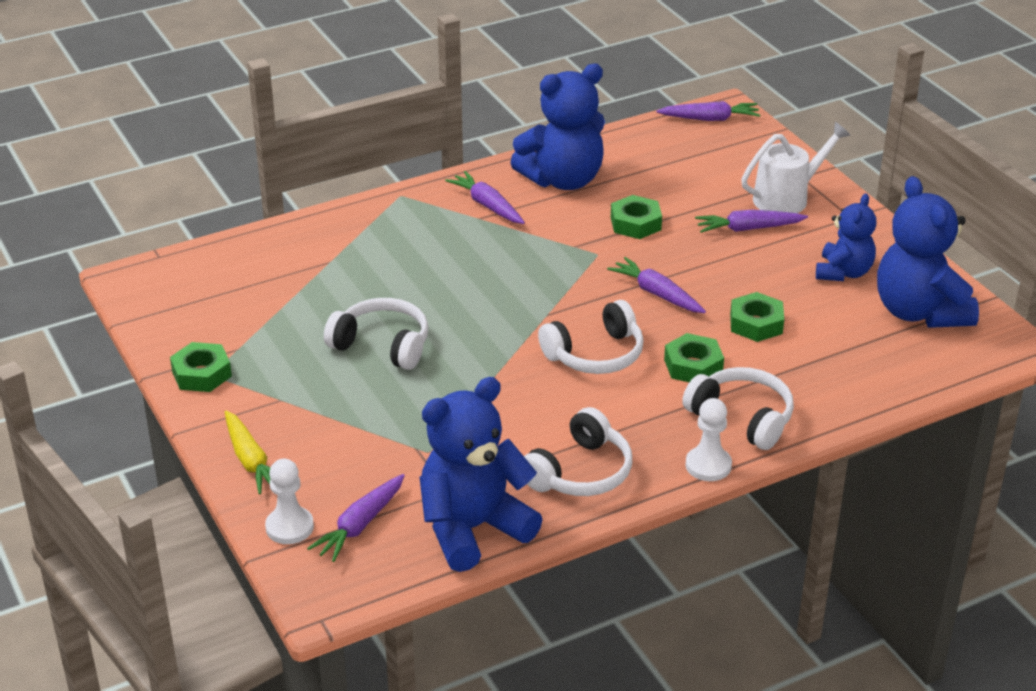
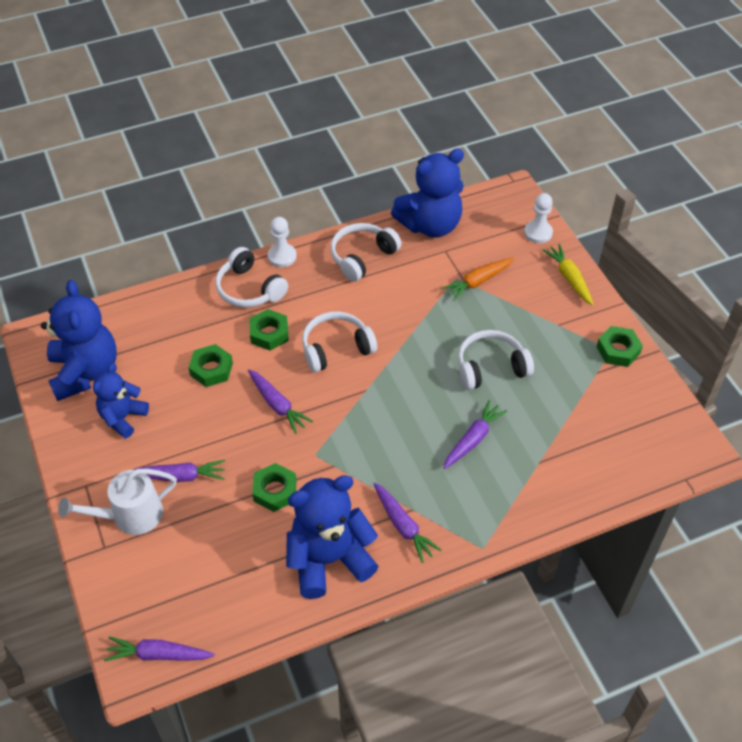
camera: 175 degrees left, 15 degrees up
purple carrot [307,474,405,562] -> purple carrot moved to [443,400,508,469]
white headphones [324,298,428,370] -> white headphones turned 135 degrees clockwise [458,330,534,390]
none -> orange carrot [442,257,514,301]

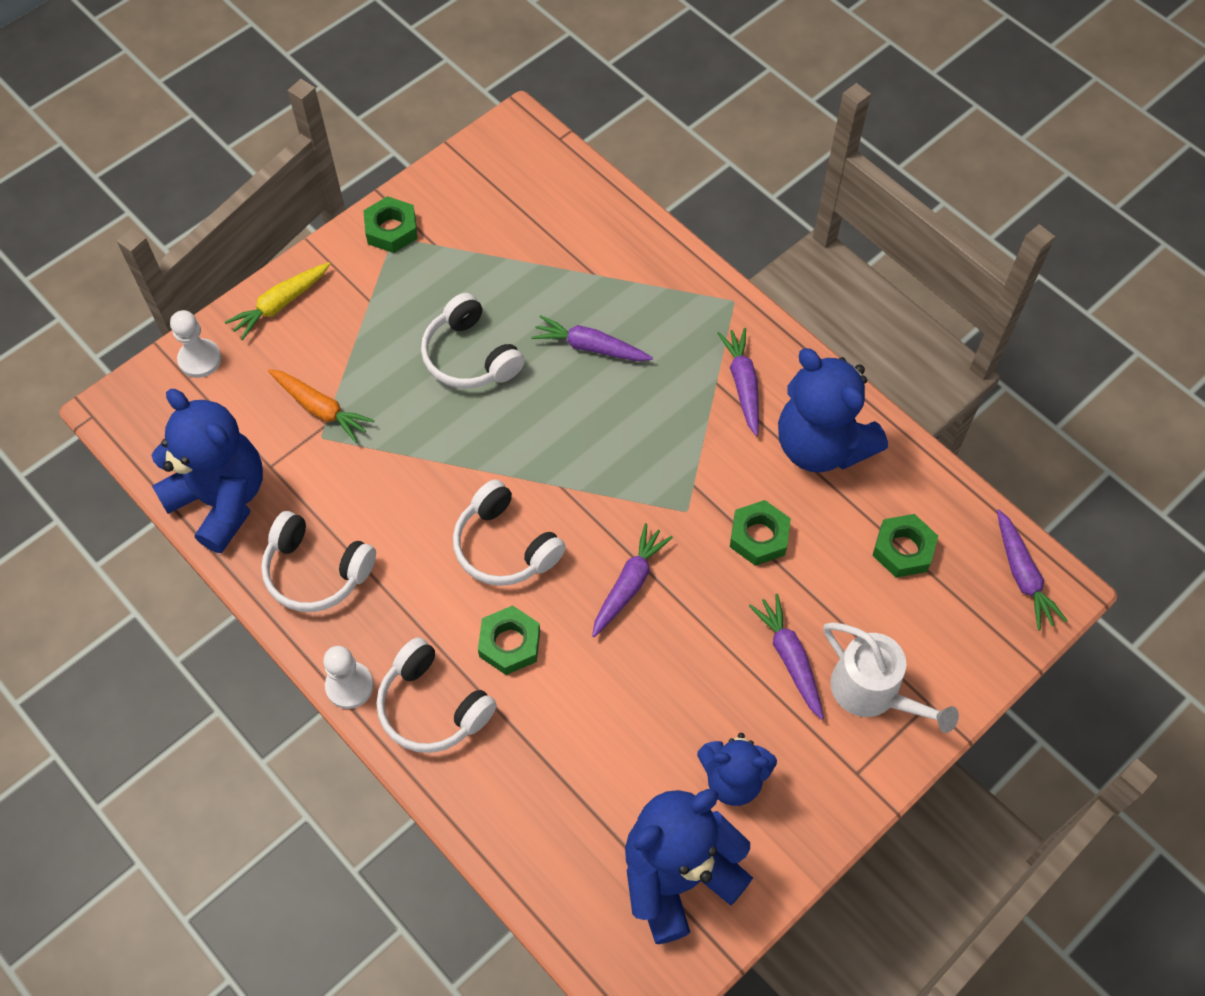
camera: 110 degrees left, 10 degrees up
green nut [188,344,233,387] -> green nut moved to [872,514,938,578]
white headphones [215,247,288,308] -> white headphones turned 105 degrees clockwise [376,637,497,753]
purple carrot [374,483,442,563] -> purple carrot turned 45 degrees counterclockwise [717,328,759,436]

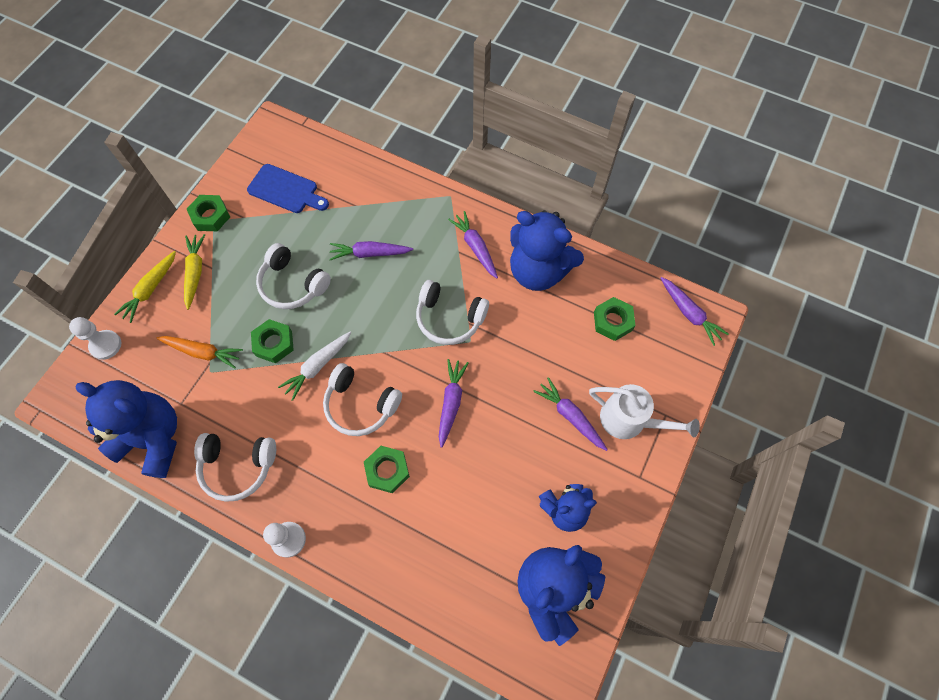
camera: 20 degrees left, 5 degrees up
white headphones [376,637,497,753] -> white headphones moved to [416,280,489,345]
green nut [730,500,791,566] -> green nut moved to [251,319,294,363]
none -> yellow carrot [184,234,205,310]
none -> blue cutting board [247,164,329,213]
none -> white carrot [278,332,351,401]

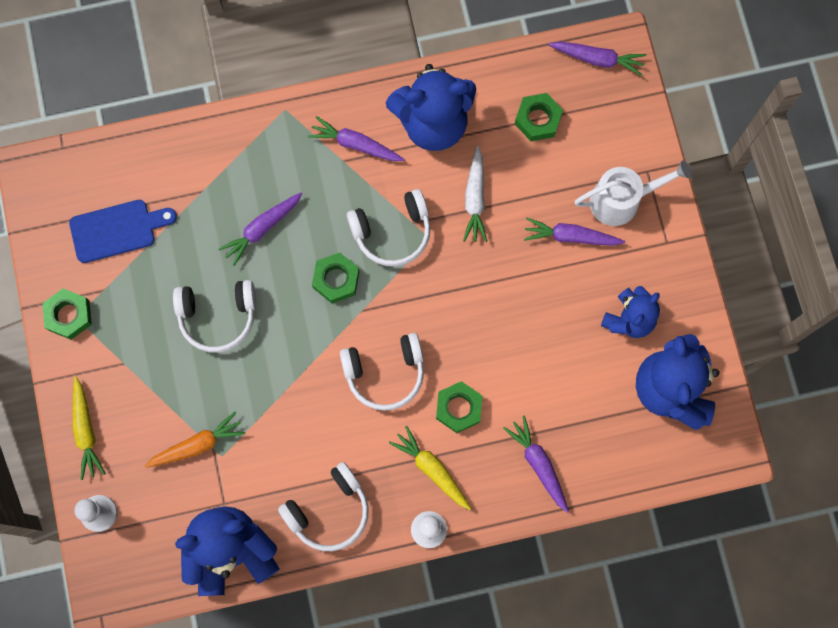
camera: 40 degrees left, 10 degrees up
yellow carrot [184,234,205,310] -> yellow carrot moved to [389,426,471,510]
green nut [251,319,294,363] -> green nut moved to [312,253,360,303]
white carrot [278,332,351,401] -> white carrot moved to [463,146,487,242]
purple carrot [439,359,469,448] -> purple carrot moved to [503,416,569,512]

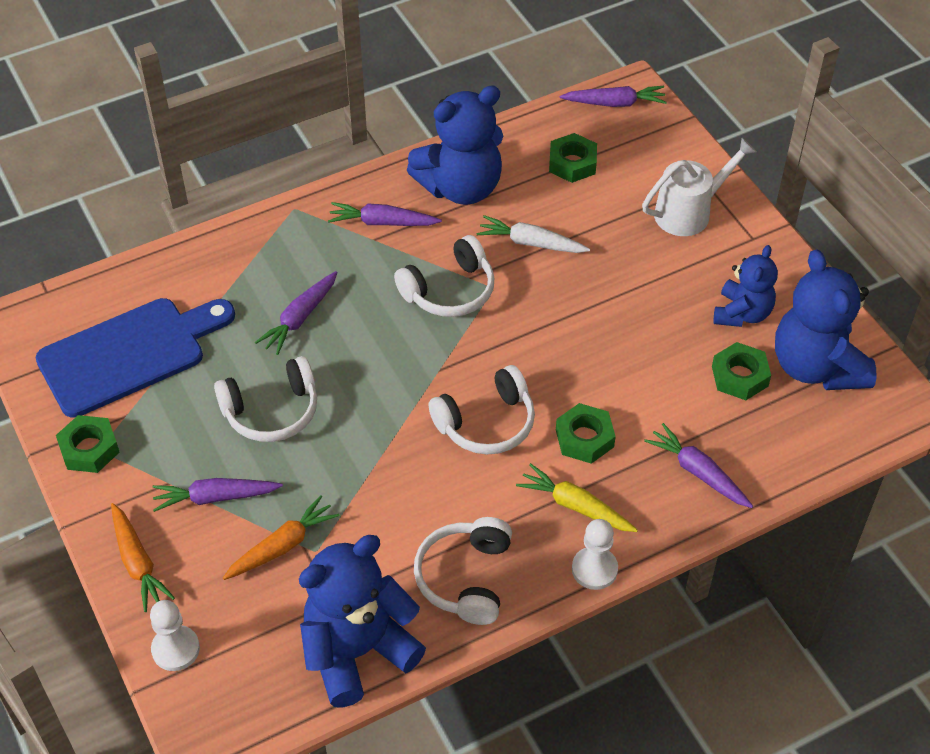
camera: 15 degrees left, 25 degrees down
blue cutting board [69,200,177,263] -> blue cutting board [35,298,235,418], size x1.58
yellow carrot [73,376,106,480] -> orange carrot [111,503,175,612]
white headphones [278,462,369,551] -> white headphones turned 150 degrees clockwise [414,517,512,625]
green nut [312,253,360,303] -> green nut moved to [712,342,771,400]
white carrot [463,146,487,242] -> white carrot turned 120 degrees clockwise [477,215,590,253]
purple carrot [524,218,625,246] -> purple carrot moved to [152,478,283,512]

